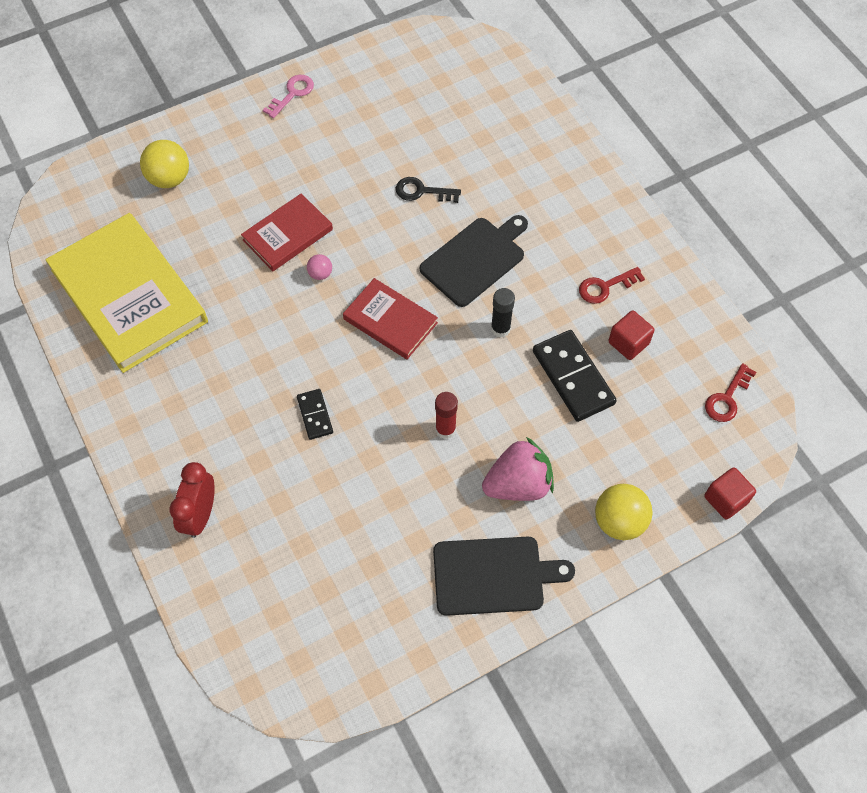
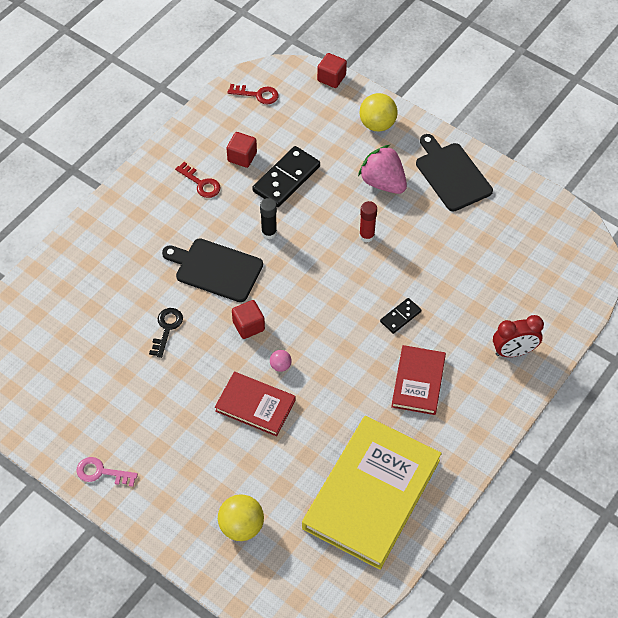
camera: 115 degrees left, 5 degrees down
red book [343,278,438,359] -> red book moved to [391,345,446,415]
black key [396,177,461,203] -> black key turned 150 degrees counterclockwise [149,308,183,358]
none -> red cube [232,300,265,339]

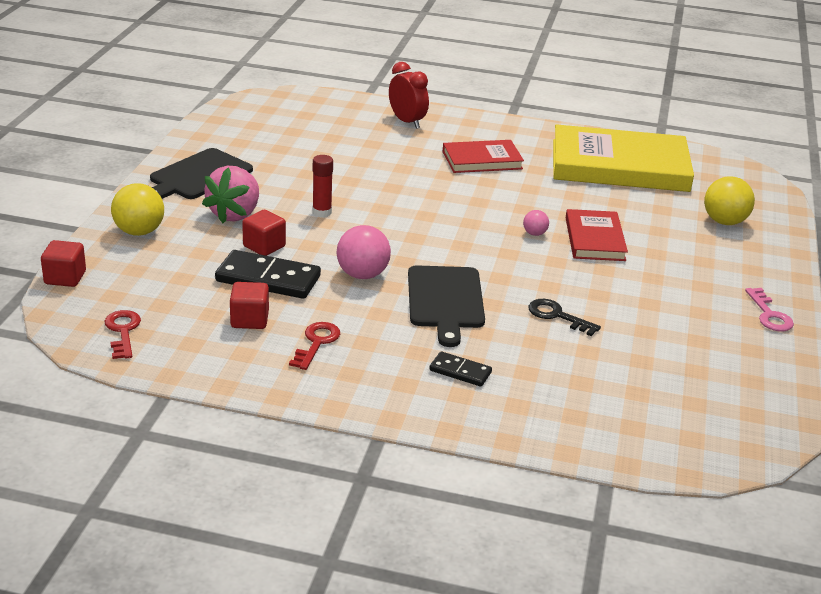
camera: 115 degrees left, 25 degrees down
black key [149,308,183,358] -> black key turned 45 degrees clockwise [528,299,601,336]
red cube [232,300,265,339] -> red cube moved to [242,210,286,256]
black glue stick [260,198,277,239] -> pink ball [337,225,391,279]
black domino [380,298,421,334] -> black domino moved to [429,351,492,386]

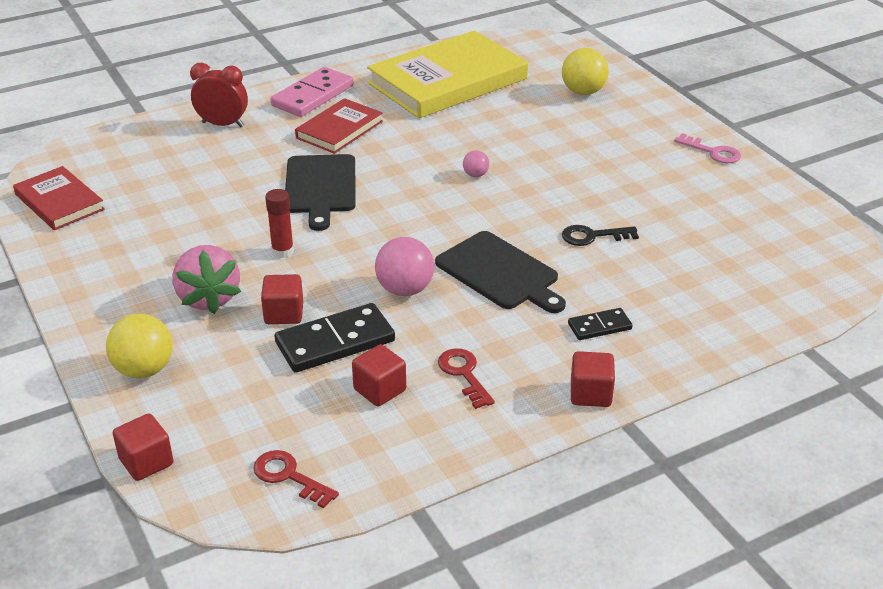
camera: 40 degrees left, 5 degrees up
black cutting board [150,148,253,199] -> black cutting board moved to [285,154,356,231]
red book [566,209,628,261] -> red book moved to [13,166,105,230]
none -> pink domino [271,67,354,117]
none -> red cube [571,351,615,407]

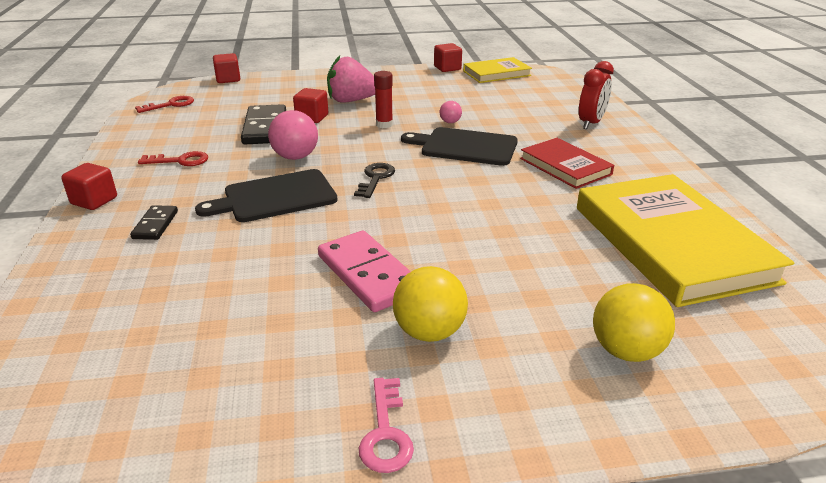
camera: 110 degrees right, 5 degrees down
red book [13,166,105,230] -> yellow book [463,57,532,83]
yellow ball [106,314,173,378] -> yellow ball moved to [393,266,468,342]
pink domino [271,67,354,117] -> pink domino moved to [318,231,411,312]
red cube [352,344,406,406] -> red cube moved to [434,43,462,72]
pink ball [463,151,489,177] -> pink ball moved to [440,101,462,123]
black key [562,225,639,246] -> black key moved to [354,163,395,198]
pink key [674,133,741,163] -> pink key turned 60 degrees counterclockwise [359,378,414,473]

